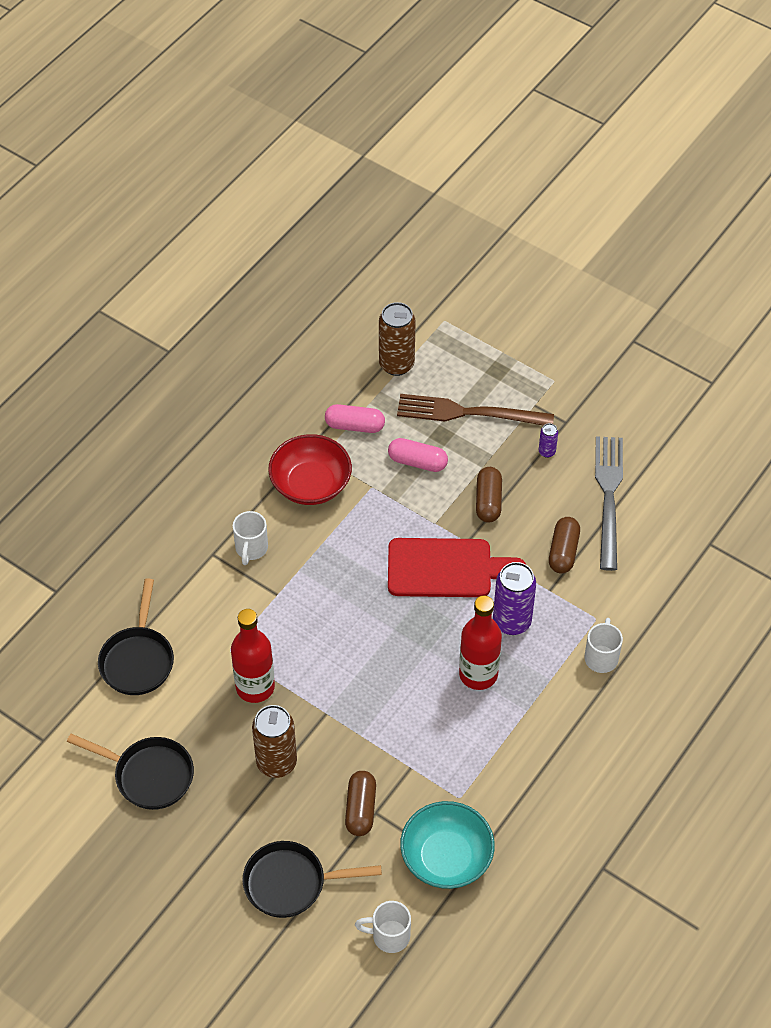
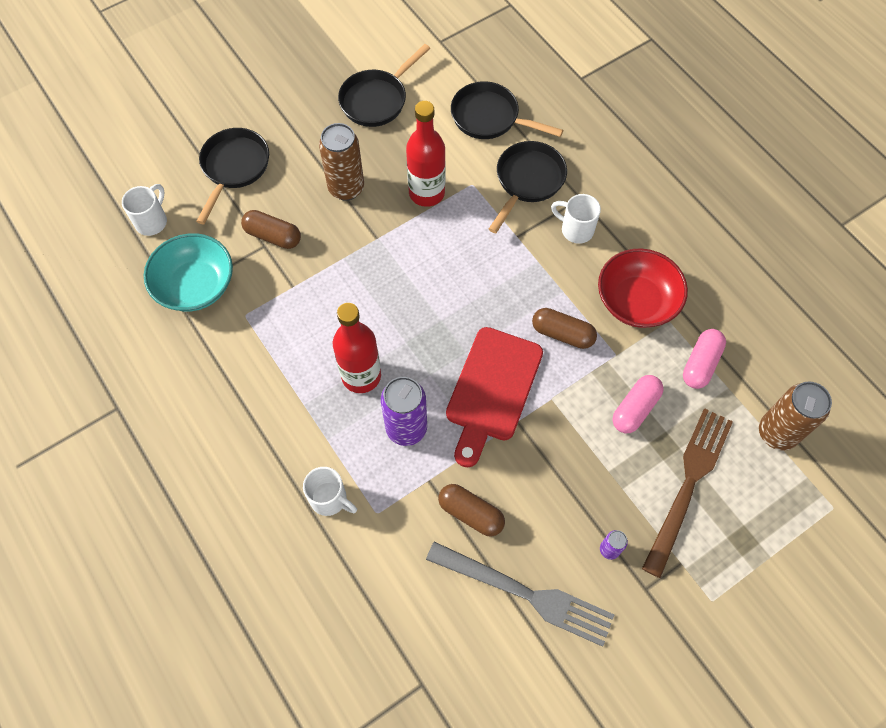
camera: 110 degrees right, 10 degrees up
brown capsule [476,467,502,523] -> brown capsule moved to [532,308,597,349]
none -> black pan [489,141,567,233]

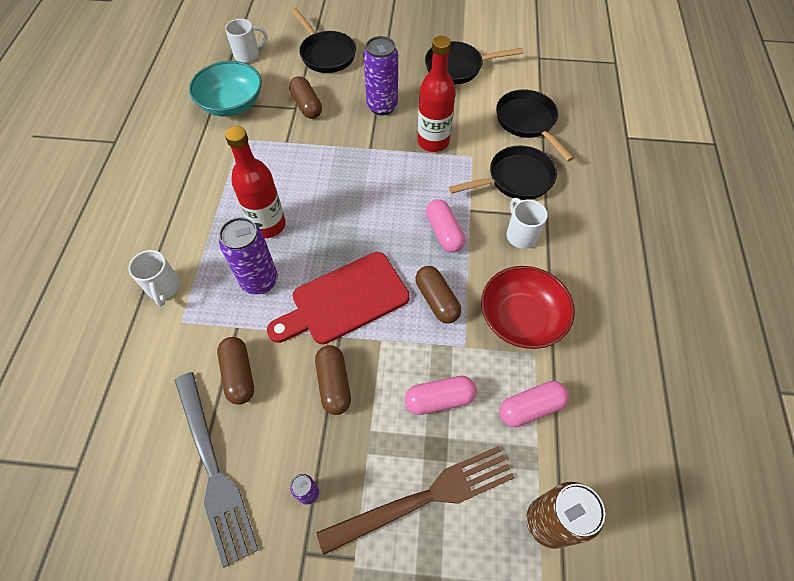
camera: 40 degrees right, 5 degrees down
black pan [196,128,269,224] -> black pan turned 90 degrees clockwise [291,8,356,73]
brown can [319,123,364,201] -> purple can [363,36,398,115]
none -> brown capsule [315,345,351,415]
none -> pink capsule [426,199,465,253]

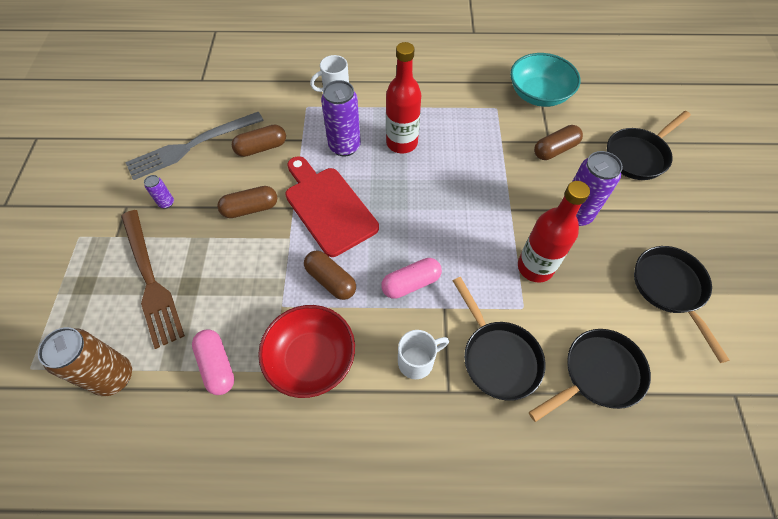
camera: 85 degrees right, 0 degrees up
white mug [225,19,267,63] -> none
pink capsule [405,376,477,415] -> none
brown capsule [415,266,461,324] -> brown capsule turned 75 degrees clockwise [304,251,356,300]

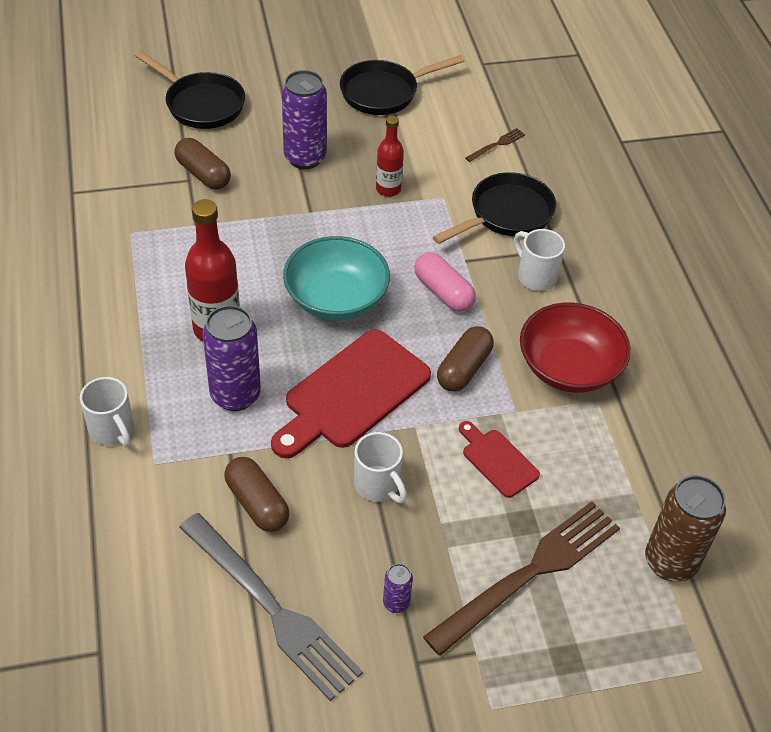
camera: 105 degrees left, 10 degrees down
pink capsule [192,329,235,395] -> none
brown capsule [217,186,277,218] -> white mug [354,432,407,503]
turquoise bowl [510,53,581,107] -> turquoise bowl moved to [283,236,390,320]
red bottle [518,181,590,283] -> red bottle [376,116,404,197], size x0.60
black pan [529,329,651,422] -> brown fork [465,128,525,162]
none -> red cutting board [459,421,540,498]

